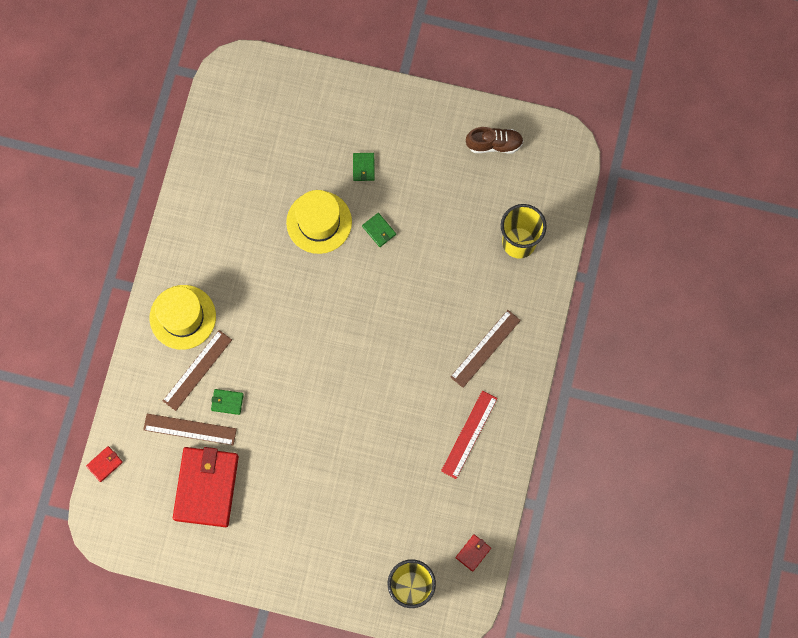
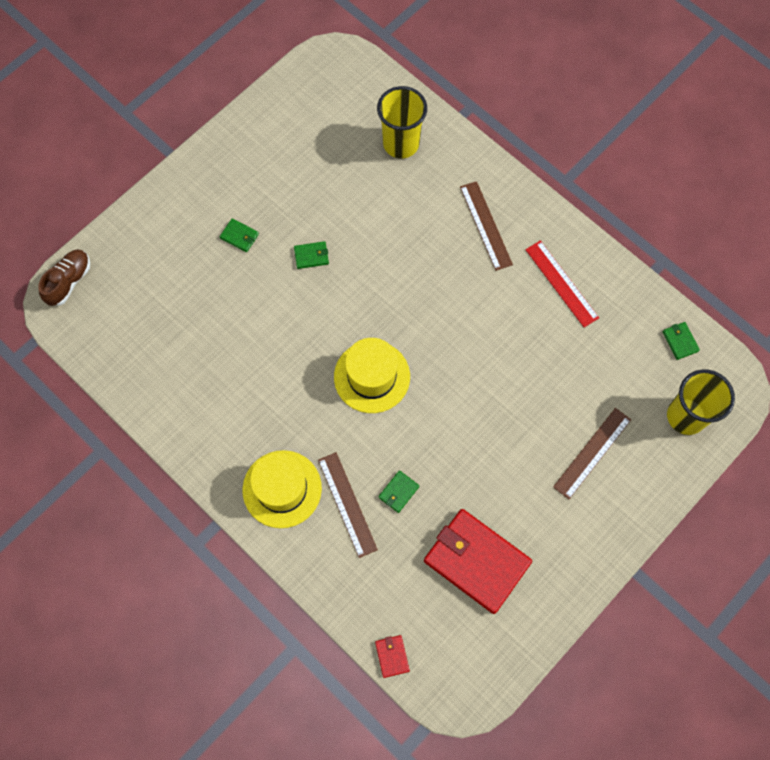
camera: 60 degrees left, 5 degrees down
brown ruler [143,414,237,445] -> brown ruler moved to [553,408,631,499]
yellow hat [286,190,352,254] -> yellow hat moved to [334,338,410,413]
red wallet [456,534,491,572] -> green wallet [663,322,700,360]
brown shoe [466,127,523,154] -> brown shoe moved to [38,249,90,306]

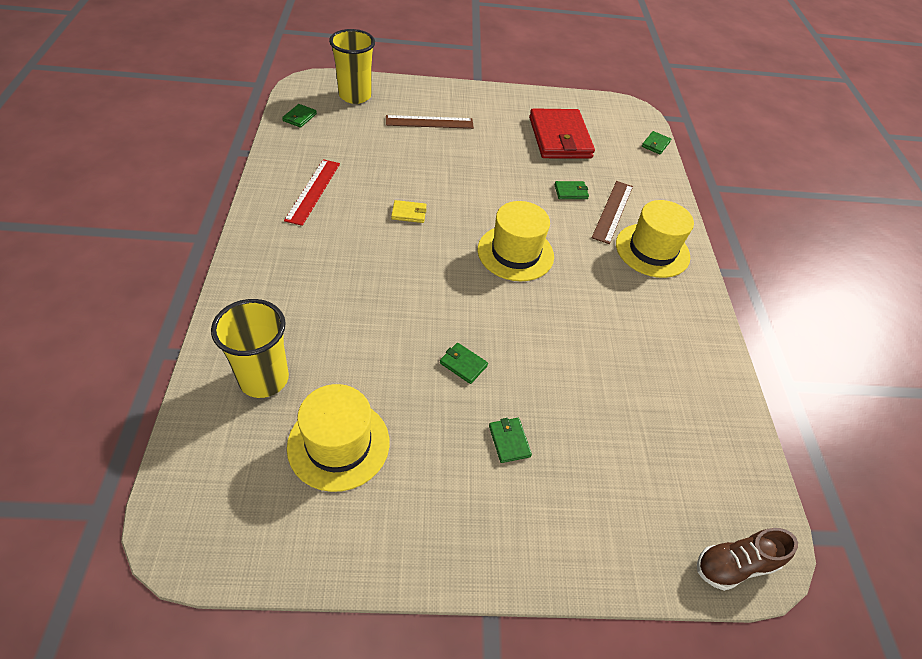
camera: 140 degrees left, 20 degrees down
red wallet [375,635,410,678] -> green wallet [642,131,671,154]
brown ruler [460,181,513,271] -> none
none -> yellow hat [287,384,389,492]
none -> yellow wallet [391,200,427,223]

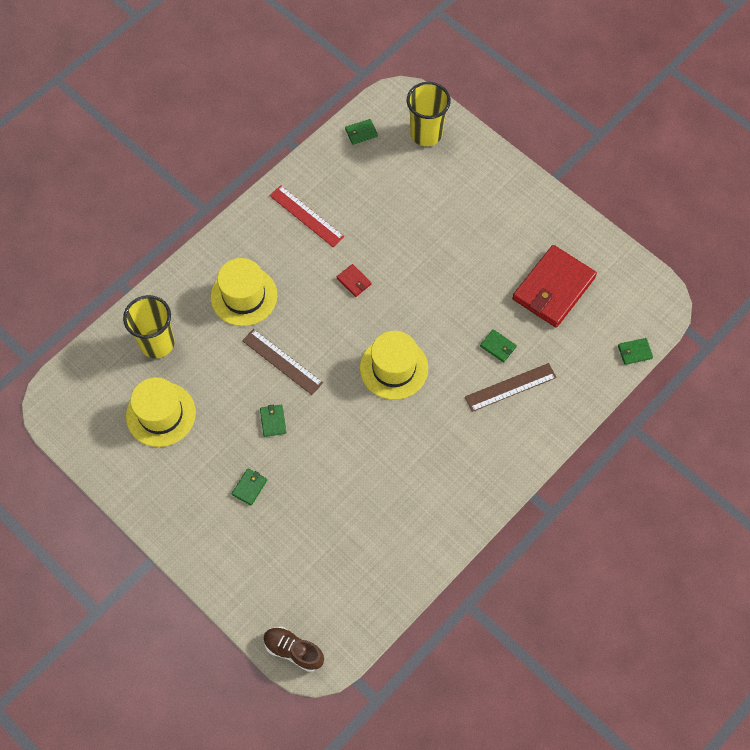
camera: 50 degrees right, 15 degrees up
red ruler [284,159,340,226] -> red ruler turned 75 degrees clockwise [270,185,344,247]
brown ruler [386,115,474,129] -> brown ruler moved to [242,329,323,395]
yellow wallet [391,200,427,223] -> red wallet [337,264,371,297]
yellow hat [616,200,694,278] -> yellow hat moved to [211,258,277,326]

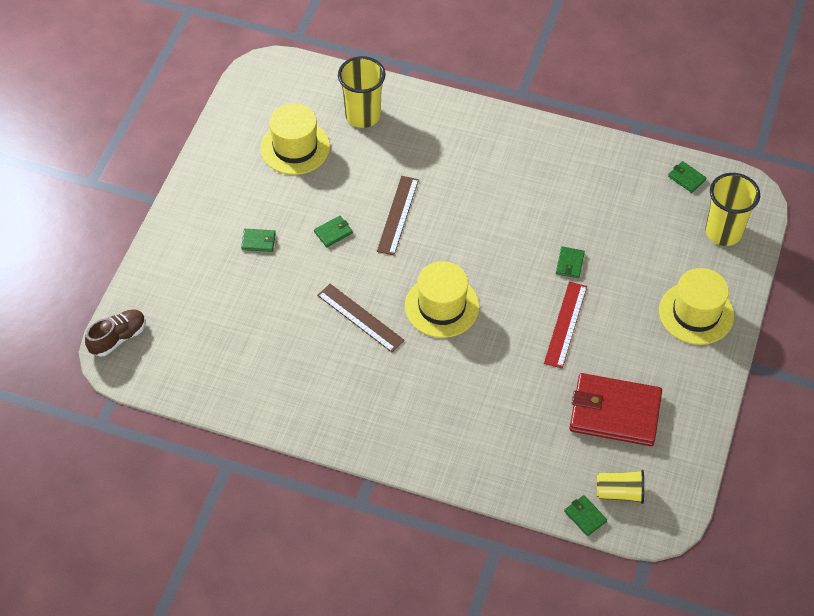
camera: 65 degrees right, 10 degrees down
yellow hat [211,258,277,326] -> yellow hat moved to [659,268,734,345]
brown shoe [264,627,324,672] -> brown shoe turned 45 degrees clockwise [85,309,146,357]
red ruler [270,185,344,247] -> red ruler moved to [544,282,587,368]
red wallet [337,264,371,297] -> none
brown ruler [465,363,557,412] -> brown ruler moved to [317,284,405,353]
green wallet [480,329,517,363] -> green wallet moved to [556,246,585,278]
none -> yellow cup [597,470,644,504]

